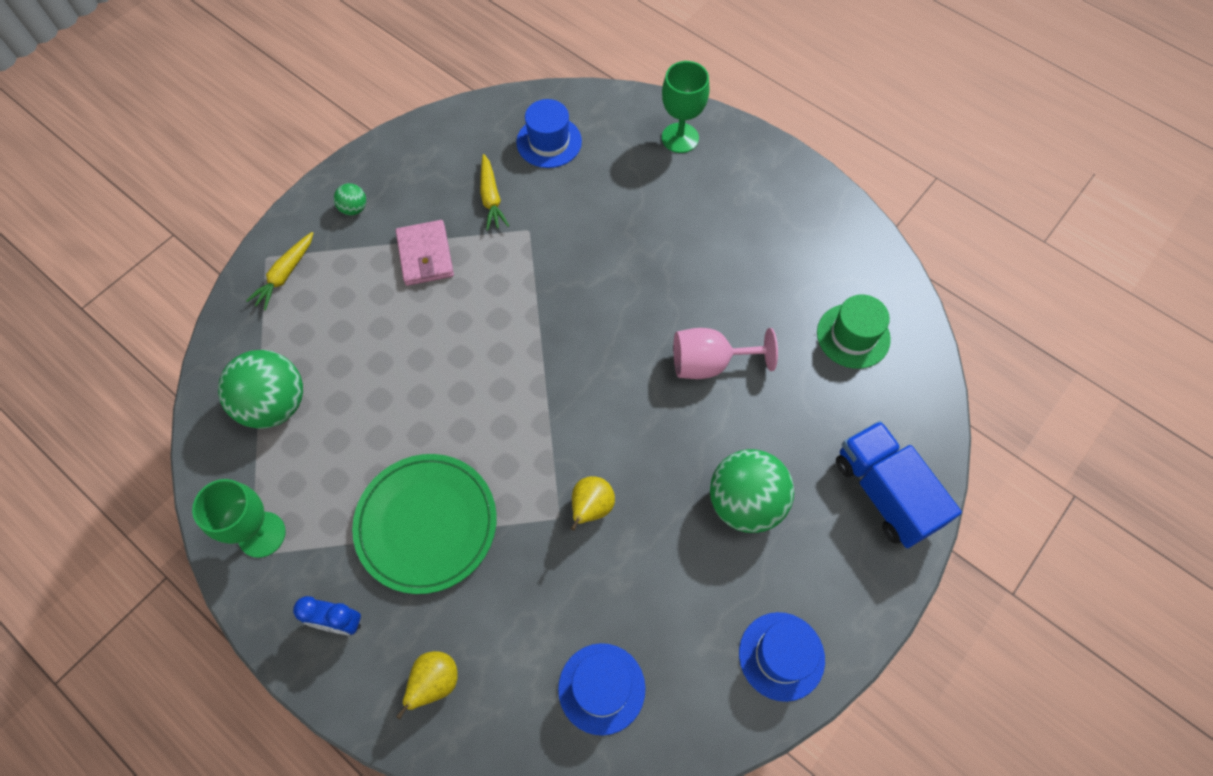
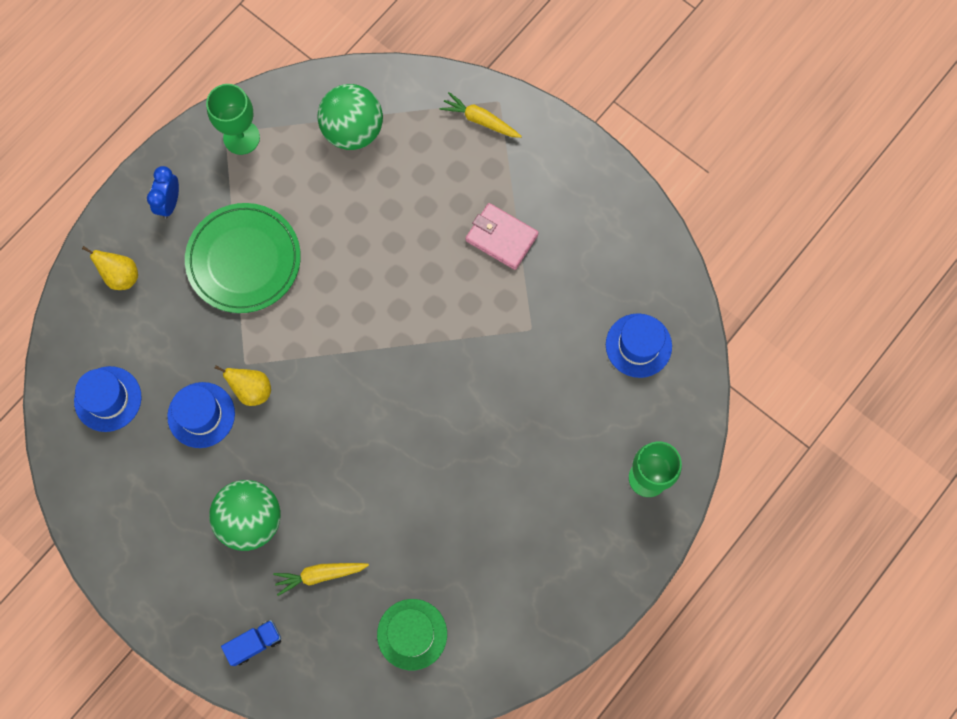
camera: 90 degrees right, 10 degrees up
green ball [334,183,366,215] -> none
pink wallet [396,220,454,286] -> pink wallet turned 45 degrees clockwise [465,203,539,270]
yellow carrot [480,154,509,231] -> yellow carrot moved to [273,563,369,596]
pink goblet [673,328,778,379] -> none
blue hat [739,612,825,702] -> blue hat moved to [167,382,235,448]
blue truck [836,421,962,548] -> blue truck [221,620,281,666], size x0.53

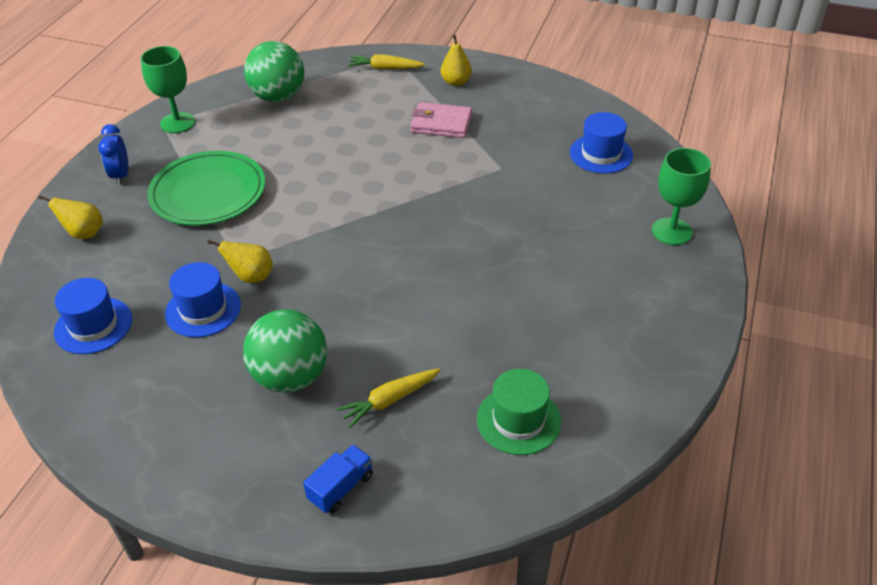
camera: 20 degrees left, 30 degrees down
none -> yellow pear [441,34,472,86]

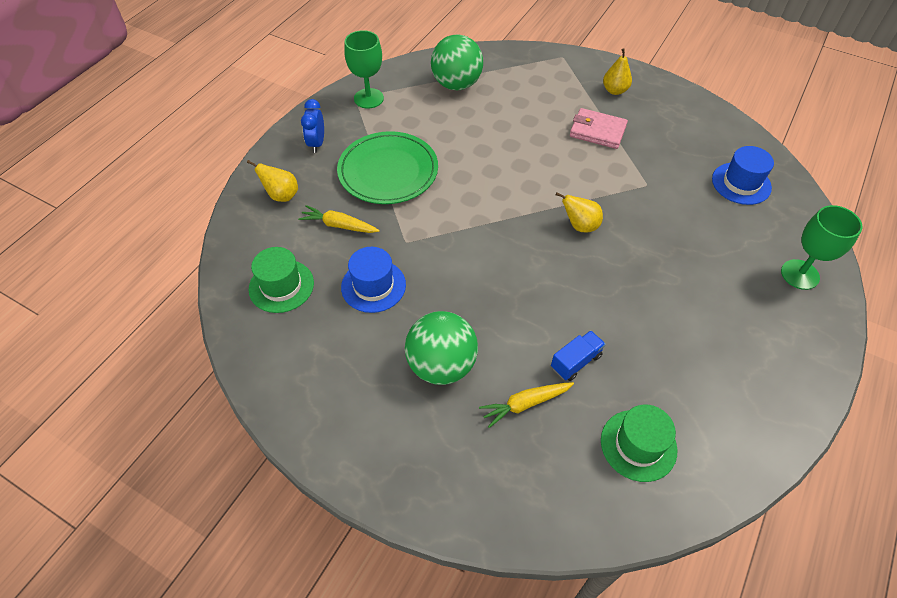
camera: 10 degrees right, 10 degrees up
blue hat [54,278,132,354] -> green hat [249,247,314,313]
yellow pear [208,240,273,283] -> yellow pear moved to [556,192,603,233]
blue truck [303,445,373,513] -> blue truck moved to [551,330,606,381]
yellow carrot [348,54,425,69] -> yellow carrot moved to [298,205,380,233]

